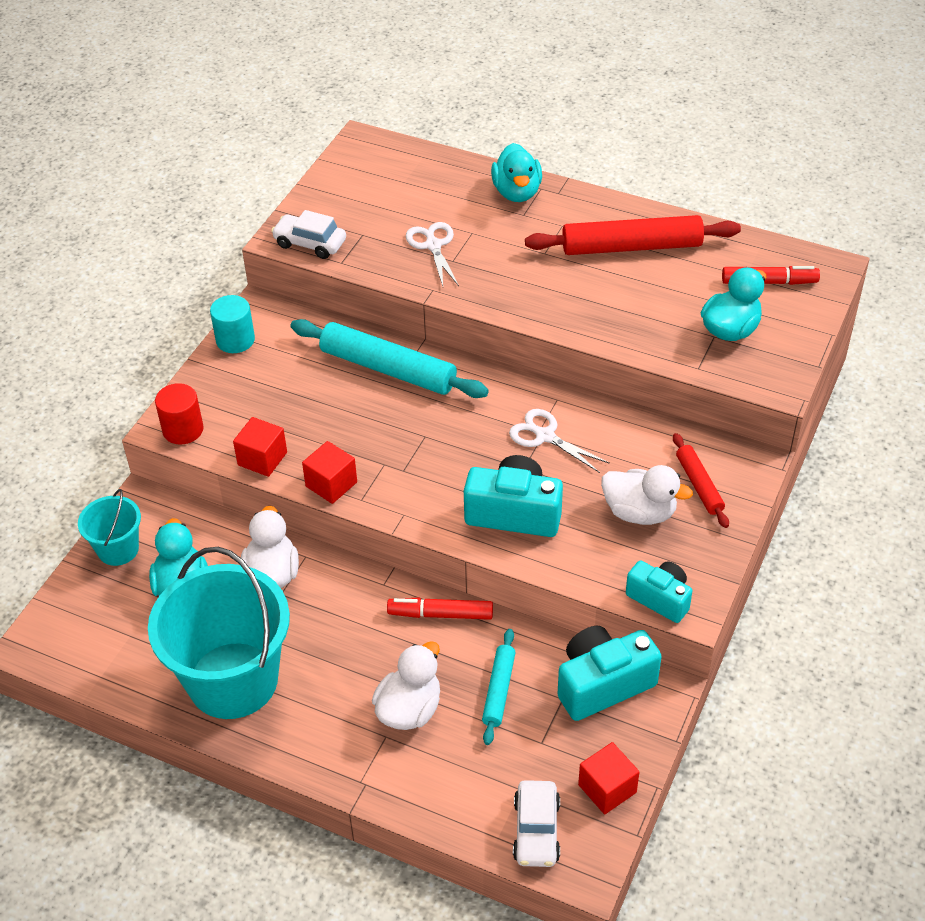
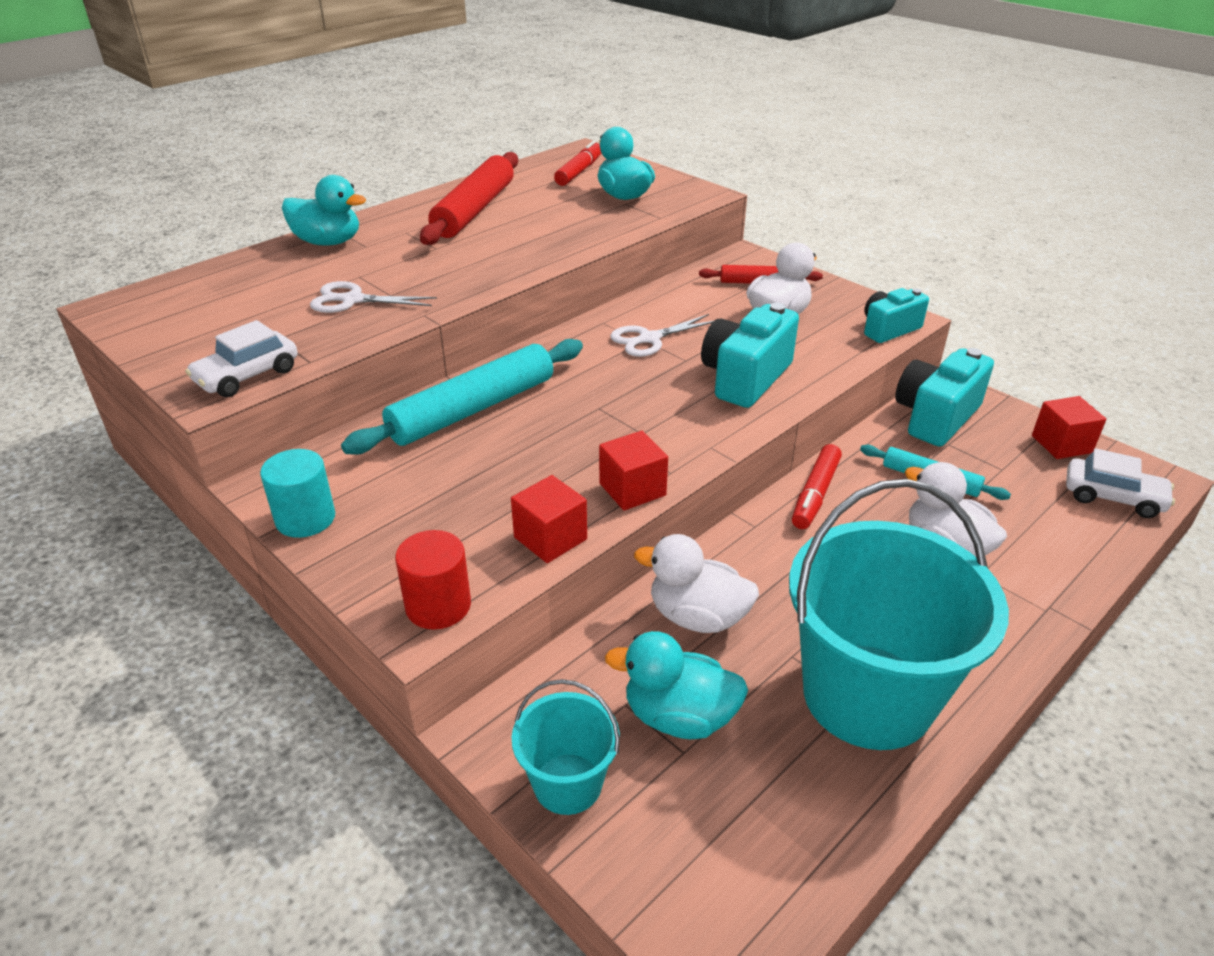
camera: 70 degrees left, 10 degrees down
turquoise camera [558,626,662,721] -> turquoise camera turned 45 degrees clockwise [895,348,994,447]

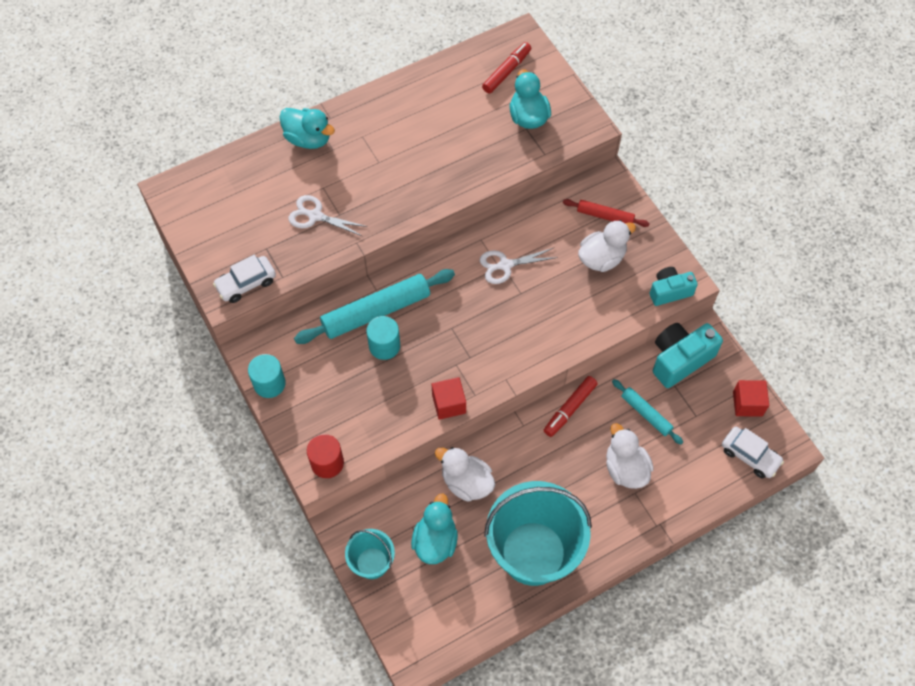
camera: 15 degrees right, 25 degrees up
red rolling pin [420,152,518,245] -> none
red cube [511,475,587,563] -> none
turquoise duck [605,631,748,739] -> turquoise duck turned 75 degrees clockwise [411,494,458,564]
turquoise camera [701,303,799,408] -> none
none -> turquoise cylinder [366,316,400,360]

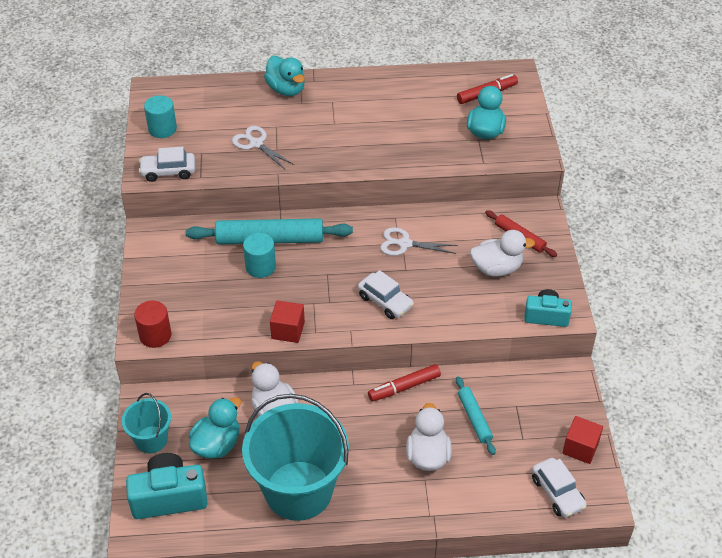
camera: 25 degrees right, 15 degrees down
turquoise cylinder [248,354,286,398] -> turquoise cylinder moved to [144,95,177,138]
turquoise camera [653,323,723,388] -> turquoise camera moved to [126,453,207,519]
none -> white car [358,270,414,319]

